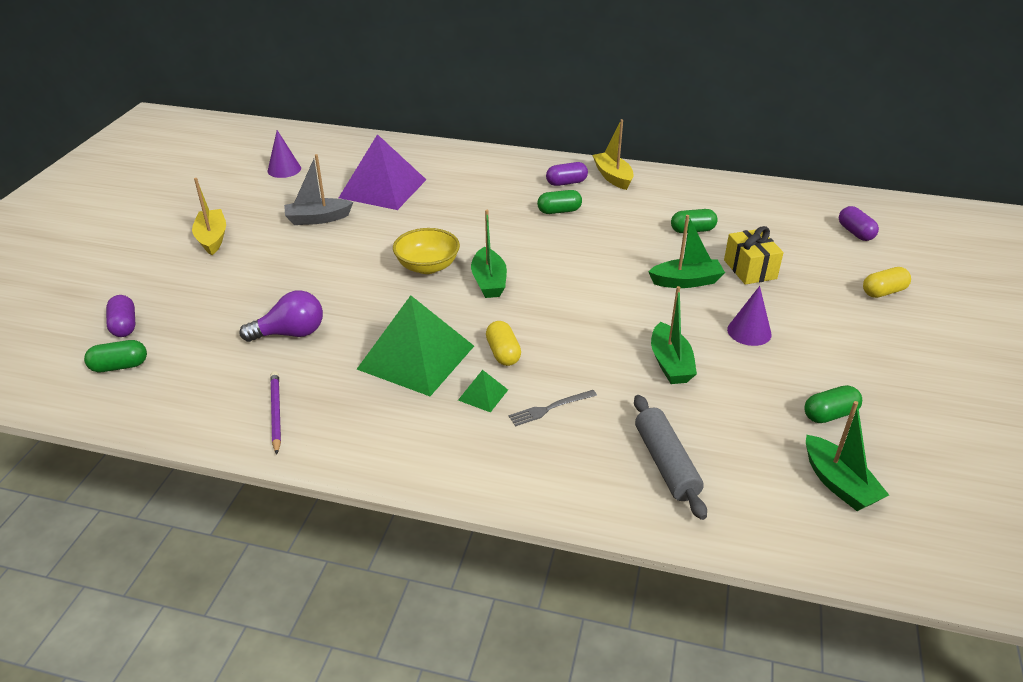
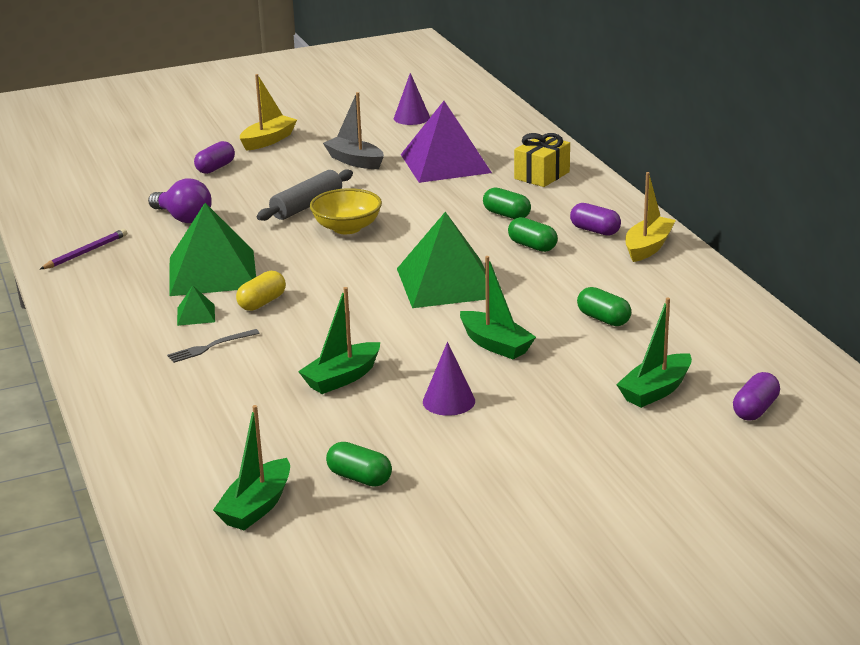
camera: 55 degrees right, 10 degrees down
green capsule [84,340,147,372] -> green capsule moved to [483,187,531,219]
purple capsule [106,295,135,337] -> purple capsule moved to [194,141,235,174]
green boat [471,210,507,298] -> green boat moved to [616,298,692,408]
grey fork [509,390,597,427] -> grey fork turned 60 degrees counterclockwise [167,329,260,363]
grey rolling pin [634,395,707,520] -> grey rolling pin moved to [257,169,353,221]
yellow gift [724,226,784,285] -> yellow gift moved to [514,133,570,187]
yellow capsule [863,267,911,298] -> none
none -> green pyramid [397,212,486,308]

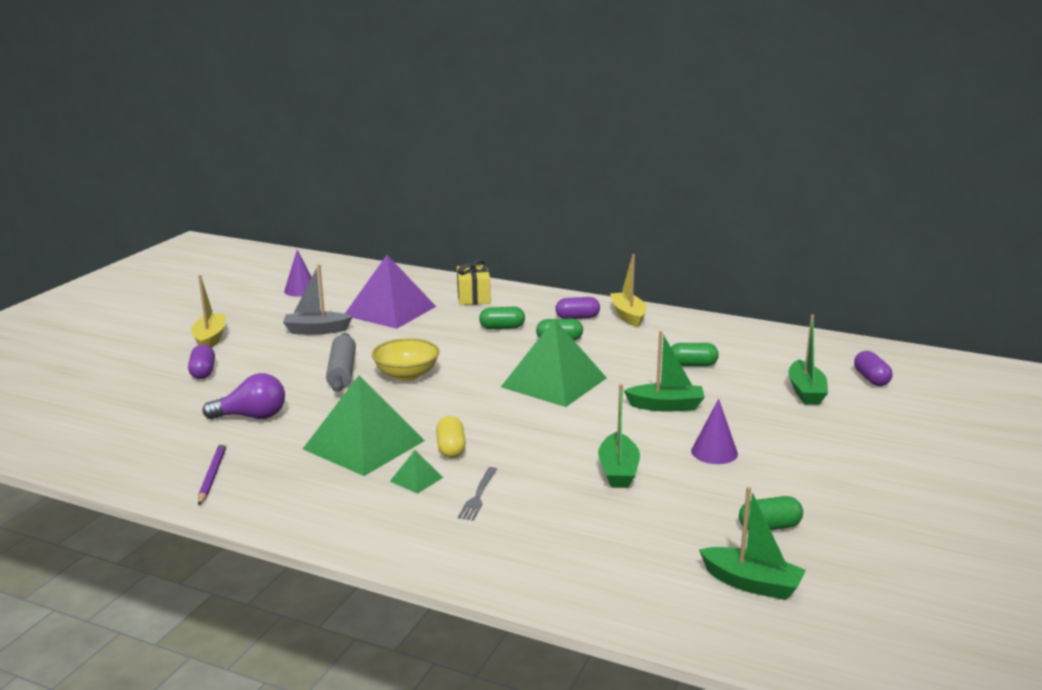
camera: 45 degrees left, 5 degrees down
green boat [213,405,290,530] -> green boat turned 45 degrees counterclockwise [699,487,806,600]

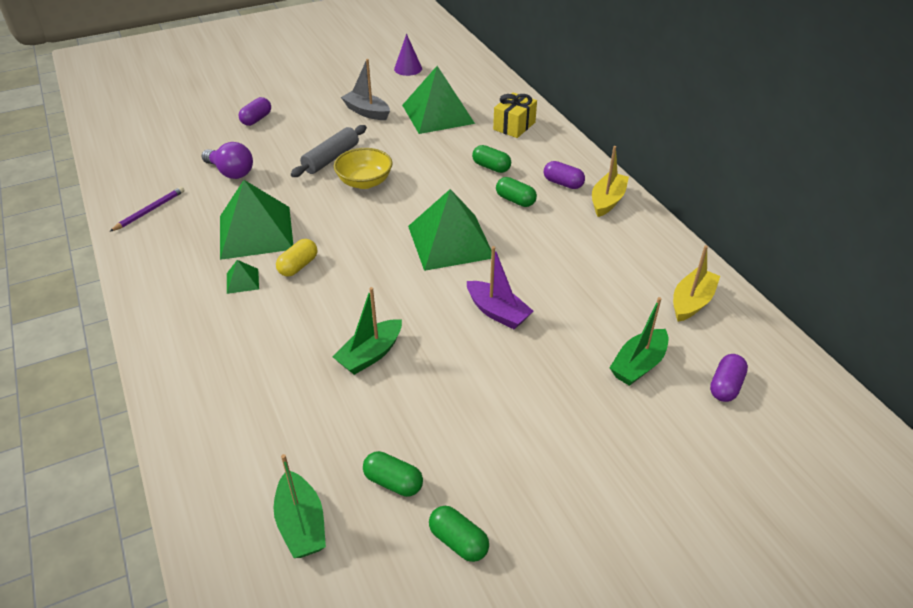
camera: 40 degrees right, 20 degrees up
yellow boat [191,275,226,348] -> yellow boat moved to [673,245,720,322]
purple pyramid [345,255,436,329] -> green pyramid [402,66,475,134]
grey fork [458,467,497,521] -> none
green boat [624,331,705,412] -> purple boat [467,246,533,329]
green capsule [671,343,719,366] -> green capsule moved to [429,506,489,562]
purple cone [691,399,738,464] -> none

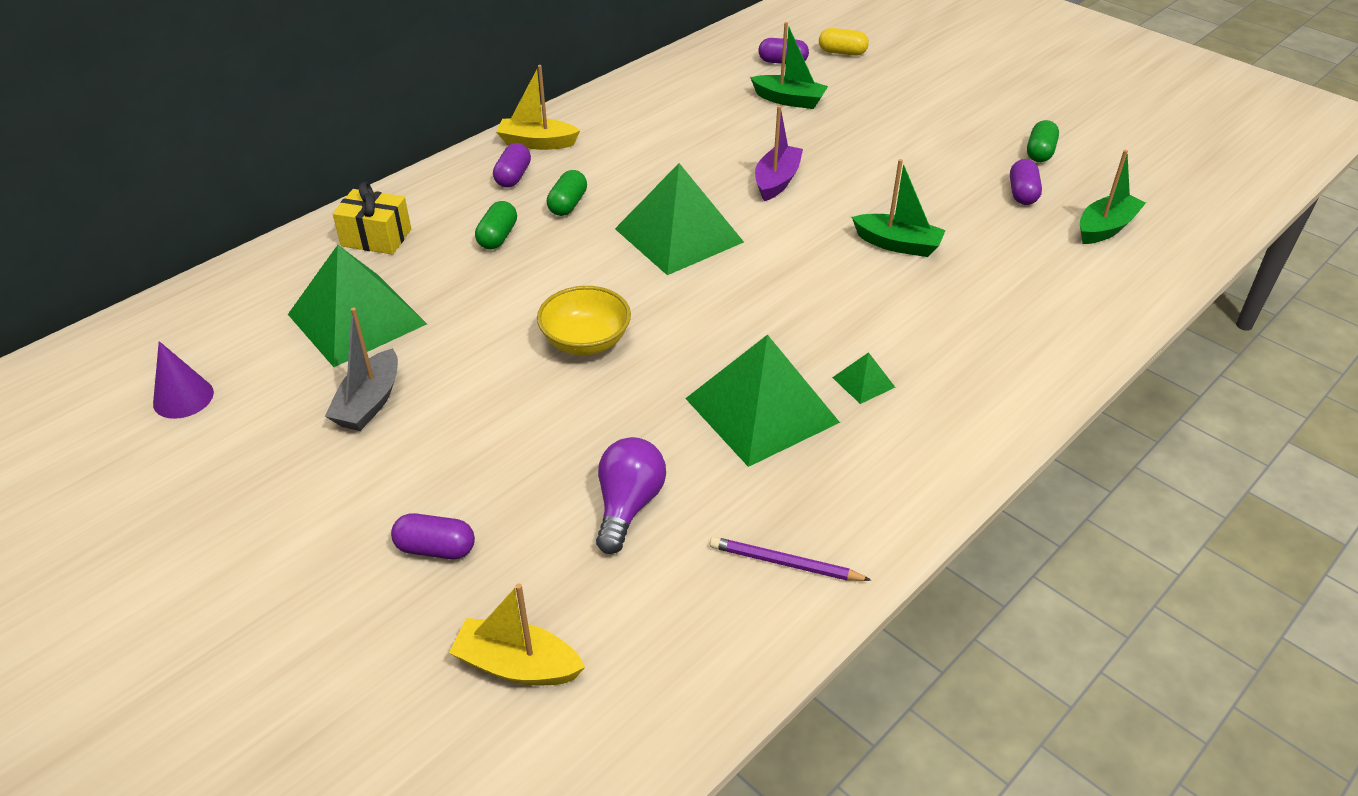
camera: 110 degrees left, 0 degrees up
yellow capsule [276,239,317,276] -> yellow capsule moved to [819,28,869,56]
grey rolling pin [291,125,367,177] -> none
green capsule [363,451,423,497] -> purple capsule [1010,159,1042,205]
yellow boat [673,245,720,322] -> yellow boat moved to [449,583,585,685]

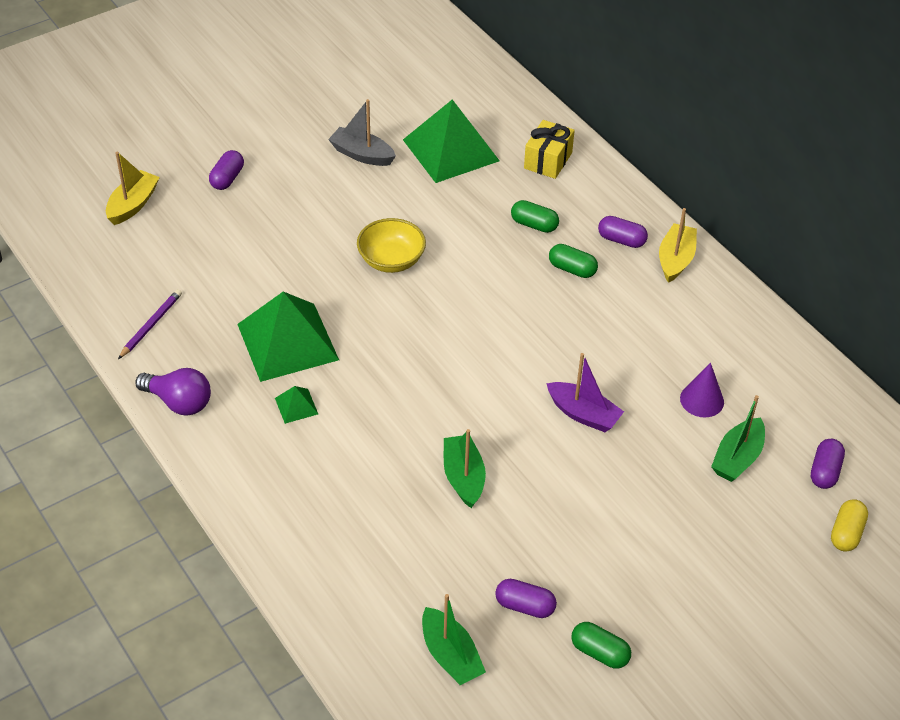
camera: 100 degrees right, 5 degrees up
purple cone [153,341,214,419] -> purple cone moved to [680,363,724,417]
purple light bulb [596,437,666,554] -> purple light bulb moved to [135,368,211,415]
green pyramid [615,163,744,275] -> none
green boat [852,159,946,257] -> green boat turned 135 degrees clockwise [444,429,486,508]

